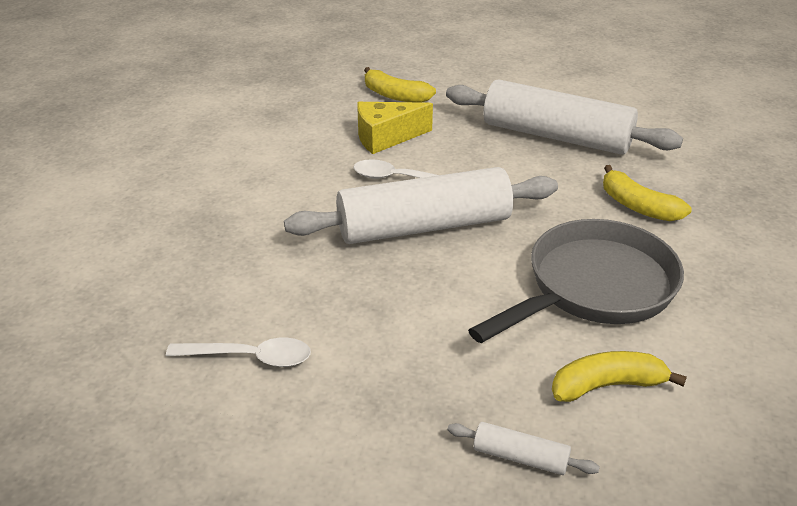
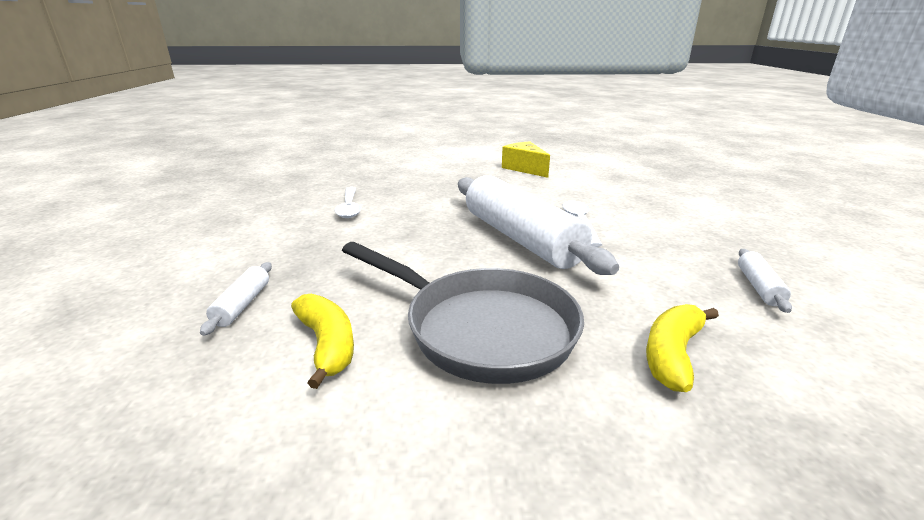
camera: 75 degrees right, 10 degrees down
yellow cheese [357,102,433,154] -> yellow cheese moved to [502,141,550,178]
yellow banana [364,67,436,103] -> none
white rolling pin [446,80,683,155] -> white rolling pin [738,249,792,313], size x0.41

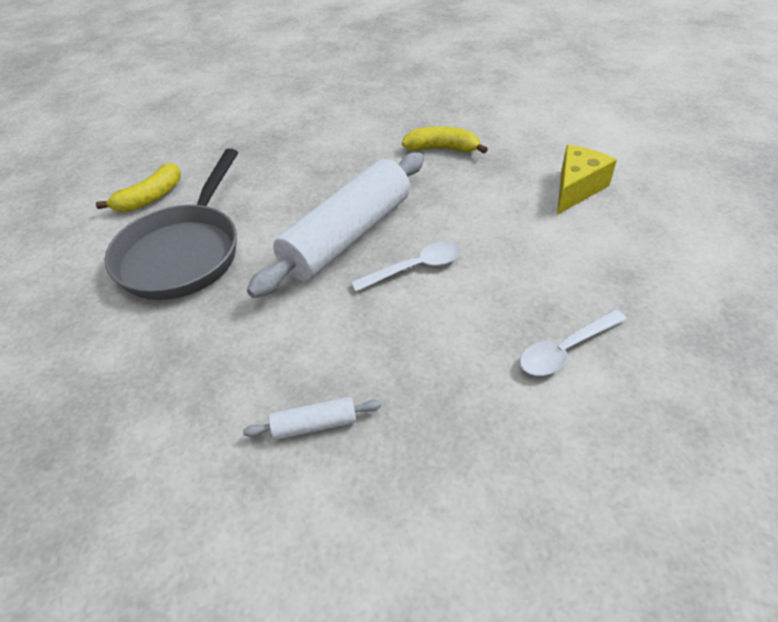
camera: 70 degrees right, 20 degrees up
white rolling pin [200,262,272,336] -> none
white spoon [335,187,361,218] -> white spoon moved to [520,309,627,376]
yellow banana [646,304,719,392] -> yellow banana moved to [402,126,488,154]

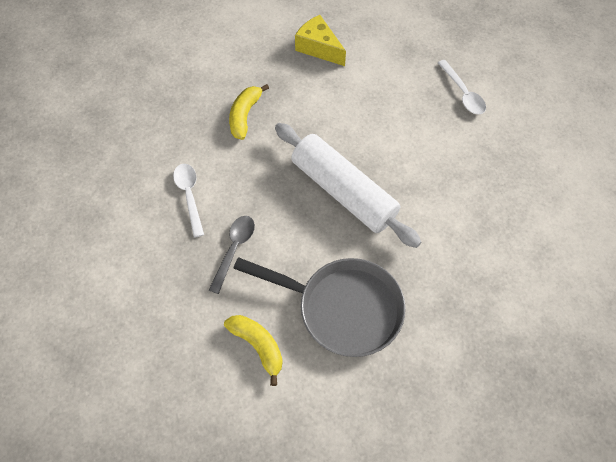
camera: 85 degrees left, 15 degrees up
white rolling pin [243,397,381,440] -> none
white spoon [351,241,461,292] -> white spoon moved to [173,164,204,238]
none -> grey spoon [209,216,255,294]

